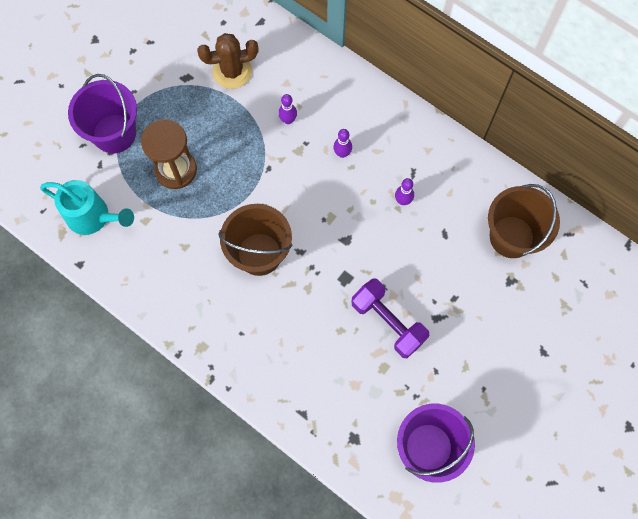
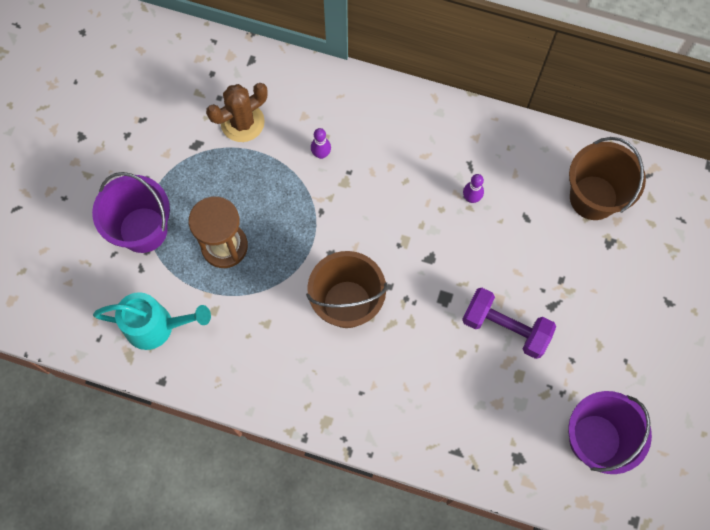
camera: 20 degrees left, 0 degrees up
purple bowling pin [333,129,352,158] -> none

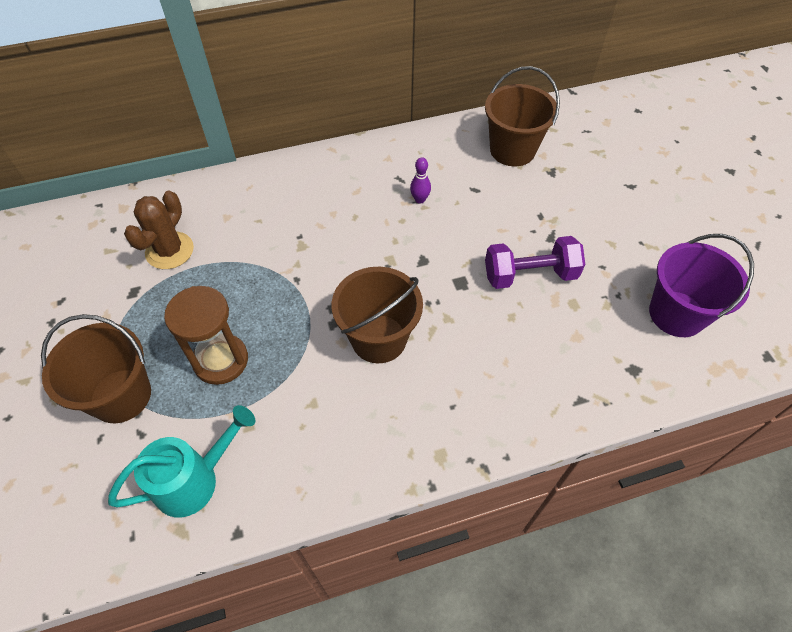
camera: 35 degrees left, 15 degrees down
purple bucket [92,172,170,253] -> brown bucket [41,314,151,423]
purple bowling pin [311,128,331,159] -> none

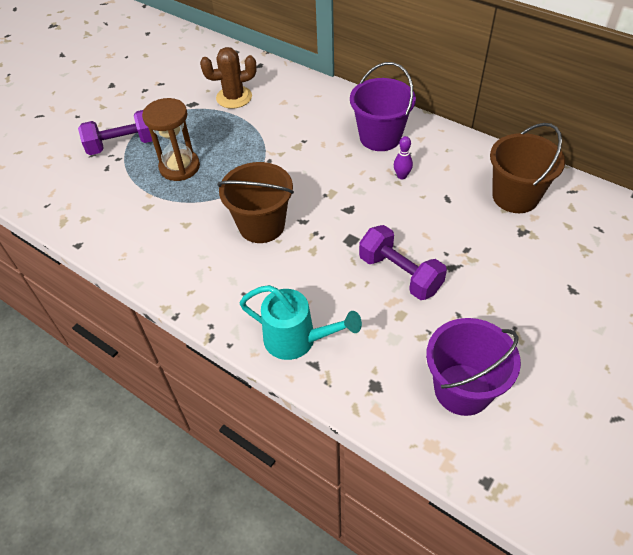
camera: 55 degrees right, 5 degrees down
brown bucket [41,314,151,423] -> purple dumbbell [78,110,152,155]
turquoise watering can [108,405,256,517] -> turquoise watering can moved to [240,285,362,360]
none -> purple bucket [350,62,416,151]

